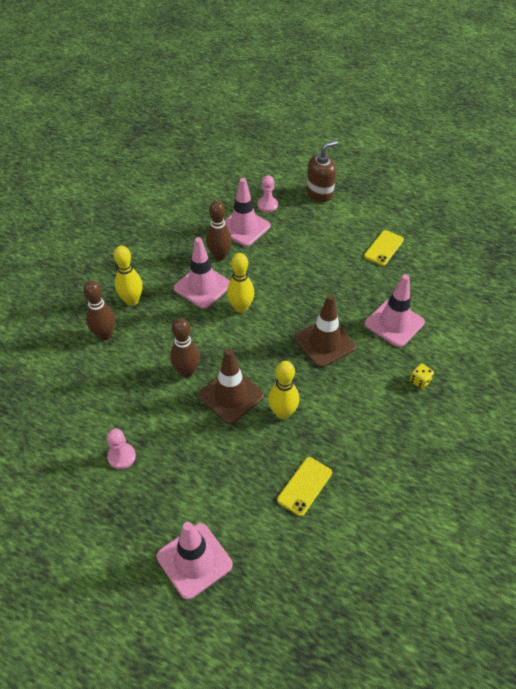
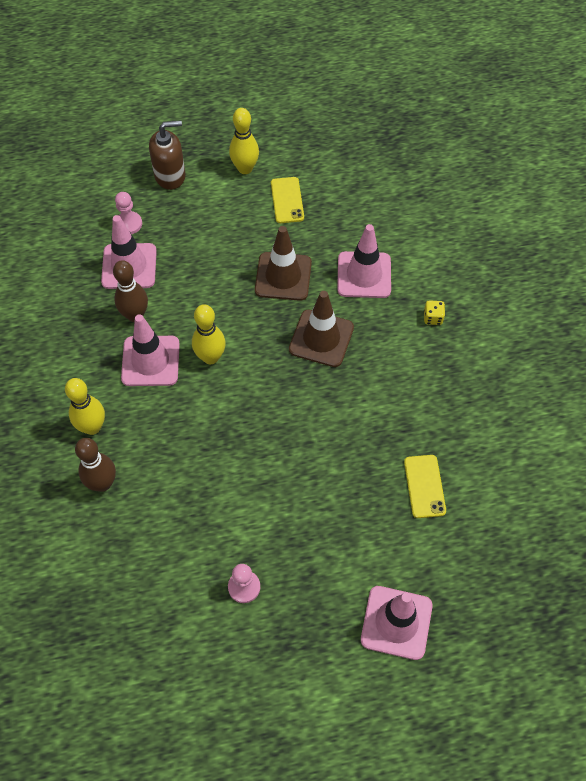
camera: 40 degrees left, 10 degrees up
brown bowling pin [170,318,200,377] -> none
brown traffic cone [199,349,264,424] -> brown traffic cone moved to [255,226,312,301]
yellow bowling pin [268,361,299,419] -> yellow bowling pin moved to [229,108,259,174]
brown soap dispenser [306,141,338,202] -> brown soap dispenser turned 60 degrees clockwise [149,120,185,190]

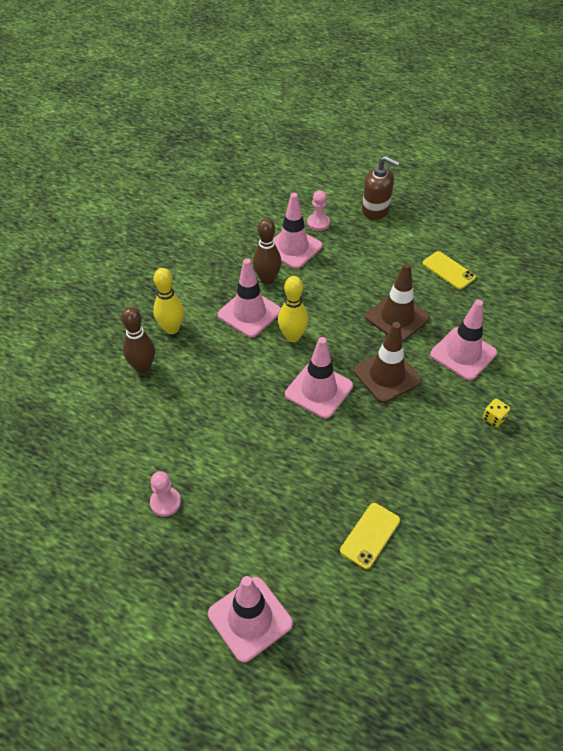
camera: 40 degrees right, 10 degrees down
yellow bowling pin [229,108,259,174] -> none
yellow phone [271,177,304,223] -> yellow phone turned 75 degrees counterclockwise [422,251,476,289]
none -> pink traffic cone [285,337,353,419]

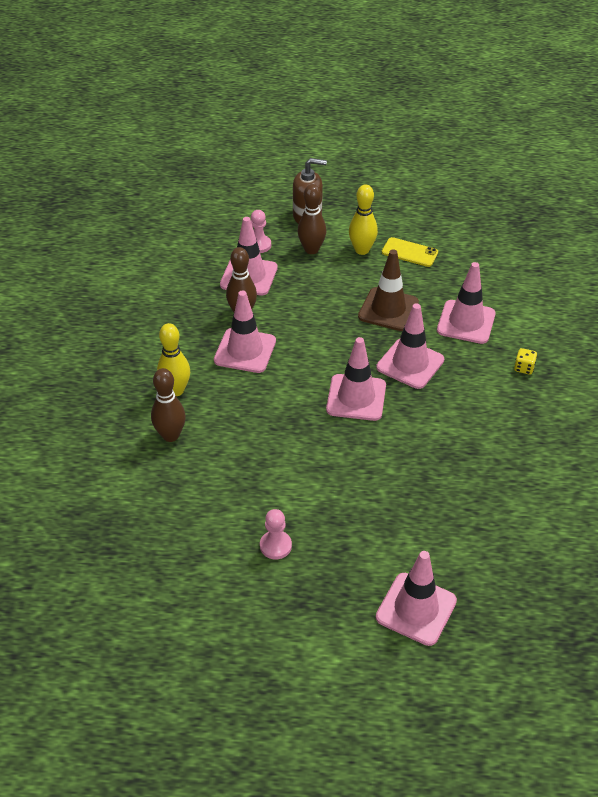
camera: 25 degrees left, 5 degrees down
yellow bowling pin [278,276,308,342] -> yellow bowling pin moved to [349,184,378,255]
yellow phone [340,503,400,569] -> none
brown traffic cone [353,322,422,403] -> pink traffic cone [376,303,444,389]
none -> brown bowling pin [298,184,326,254]

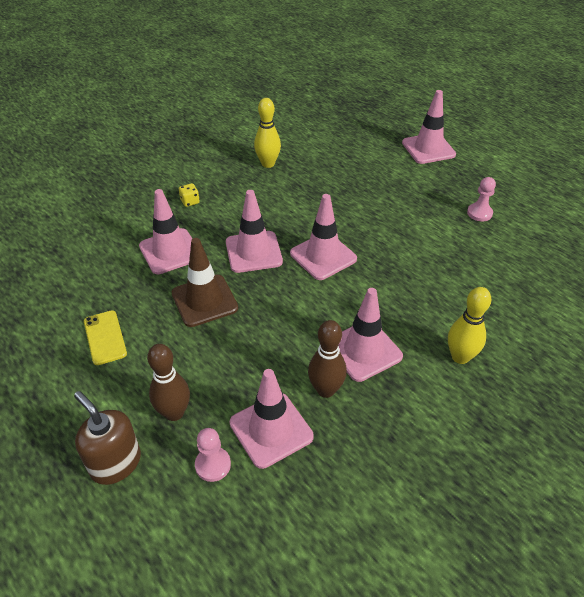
camera: 135 degrees left, 0 degrees up
brown bowling pin [151,368,186,442] -> none
yellow bowling pin [349,184,378,255] -> yellow bowling pin moved to [254,98,281,168]

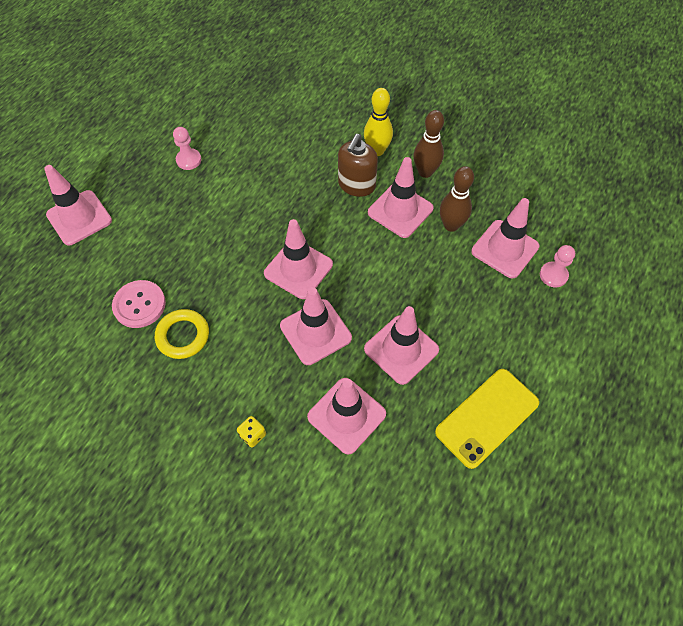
camera: 110 degrees left, 15 degrees up
brown soap dispenser [74,391,141,485] -> brown soap dispenser moved to [338,134,378,197]
yellow phone [84,311,127,365] -> yellow phone [435,369,539,469], size x1.57
brown bowling pin [147,344,190,421] -> brown bowling pin moved to [413,110,444,178]
brown traffic cone [172,238,238,327] -> pink traffic cone [364,306,439,385]
yellow bowling pin [254,98,281,168] -> none
none -> pink button [112,280,166,328]
none -> yellow ring [155,309,209,359]

